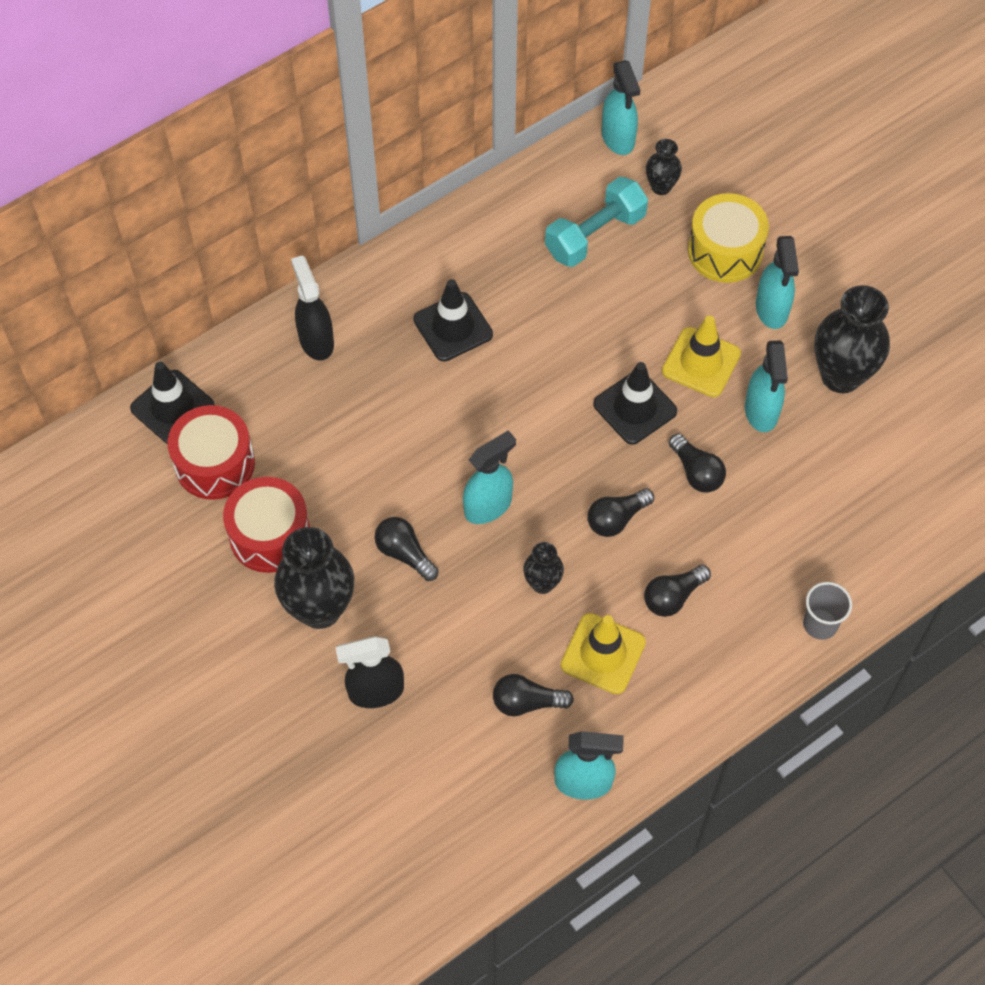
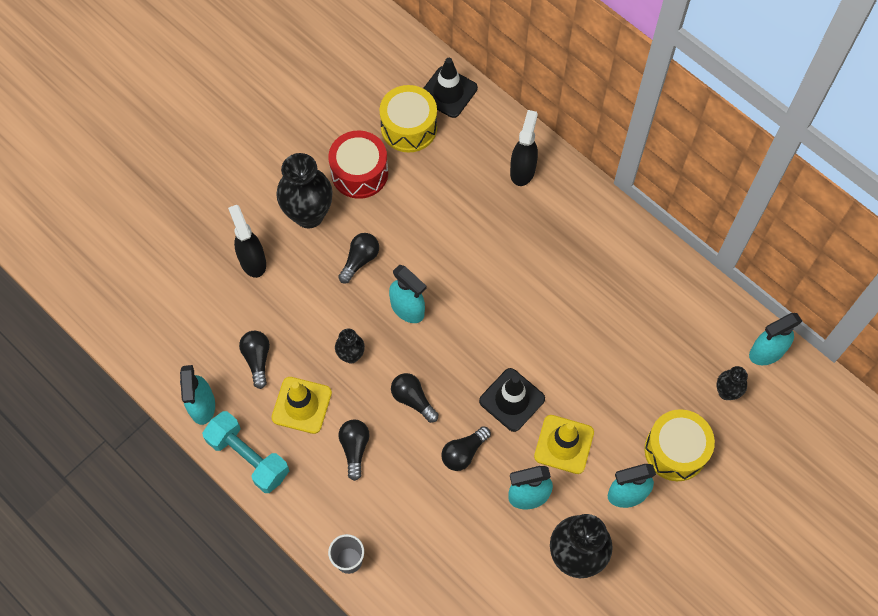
camera: 80 degrees right, 5 degrees up
red drum [167,405,255,500] -> yellow drum [379,85,437,153]
black spray bottle [291,255,334,361] -> black spray bottle turned 45 degrees counterclockwise [510,110,538,186]
black traffic cone [414,279,493,361] -> none
turquoise dumbbell [545,177,648,267] -> turquoise dumbbell moved to [202,411,289,493]
black light bulb [644,565,711,617] -> black light bulb turned 45 degrees clockwise [339,420,369,481]

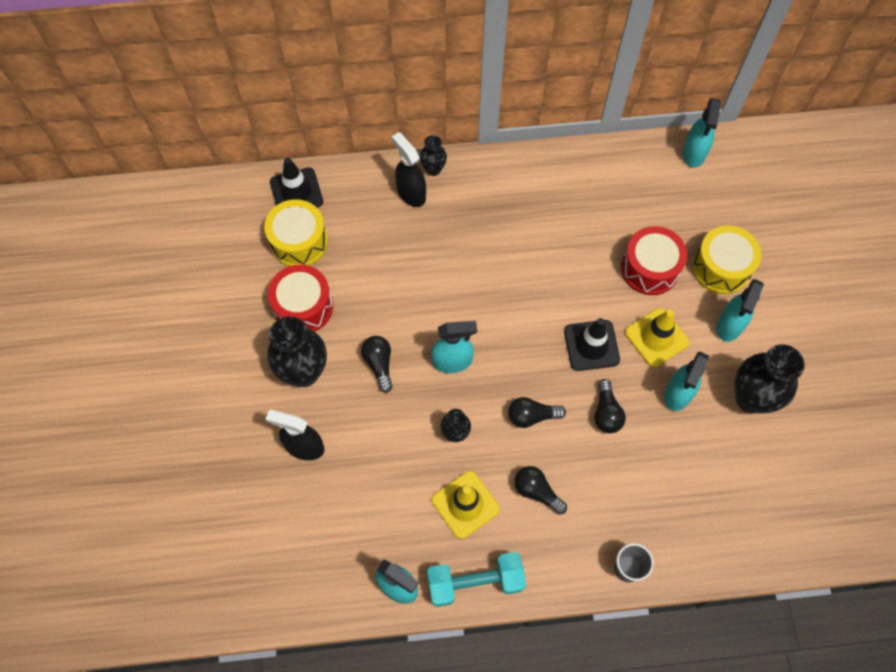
camera: 50 degrees left, 0 degrees up
black light bulb [239,331,270,389] -> none
black vase [717,366,748,400] -> black vase moved to [420,135,447,176]
none -> red drum [621,226,687,295]

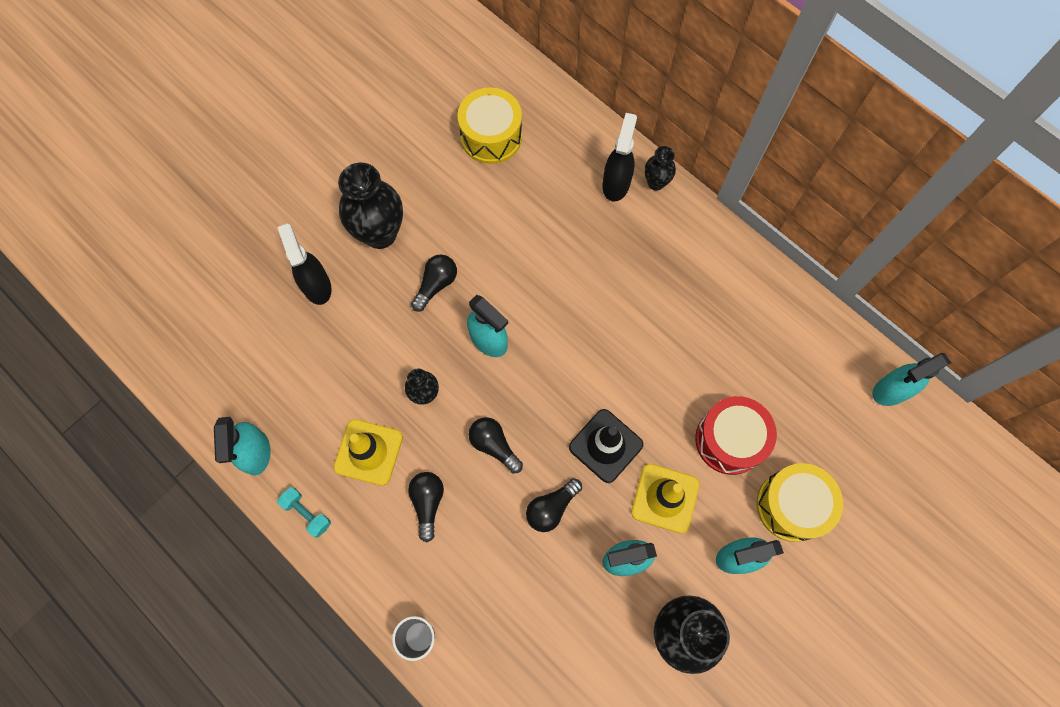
camera: 50 degrees right, 5 degrees up
red drum [268,265,333,332] -> none
black traffic cone [270,158,323,208] -> none
turquoise dumbbell [427,552,526,607] -> turquoise dumbbell [277,487,331,538], size x0.54

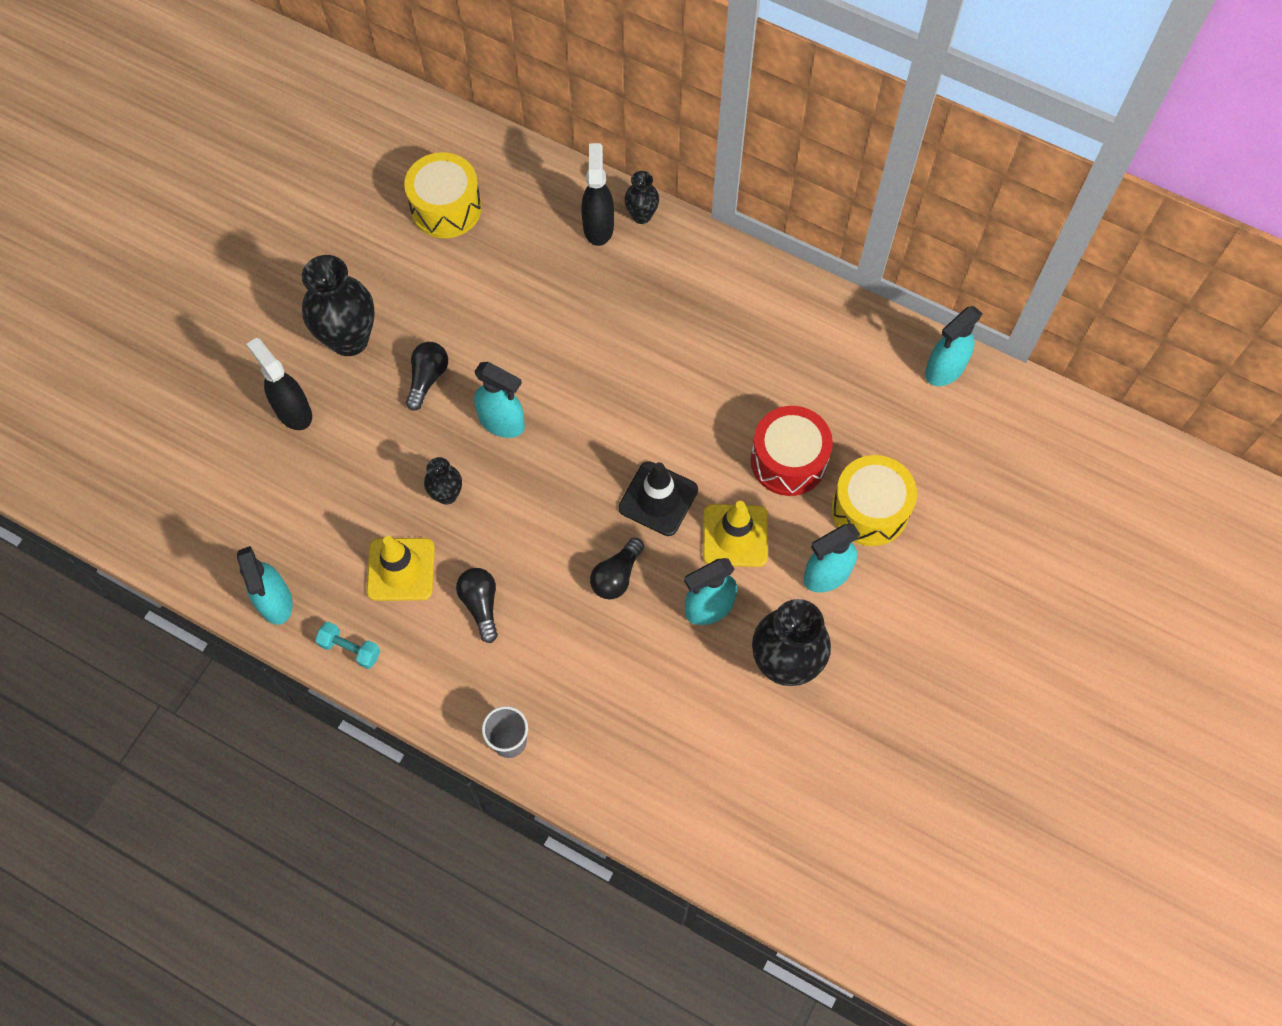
camera: 15 degrees left, 5 degrees down
black light bulb [469,417,523,473] -> none

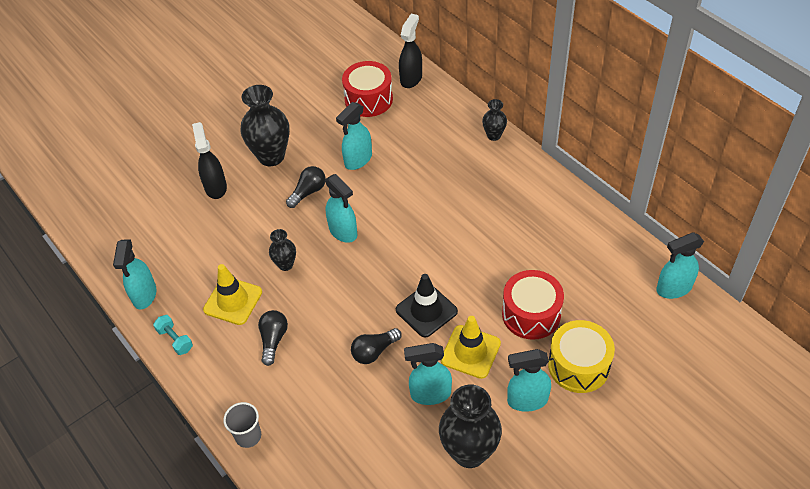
camera: 25 degrees right, 15 degrees down
yellow drum [404,152,482,238] -> red drum [342,61,393,117]
black spray bottle [581,143,614,246] -> black spray bottle moved to [399,14,422,88]
none -> turquoise spray bottle [336,102,372,170]

